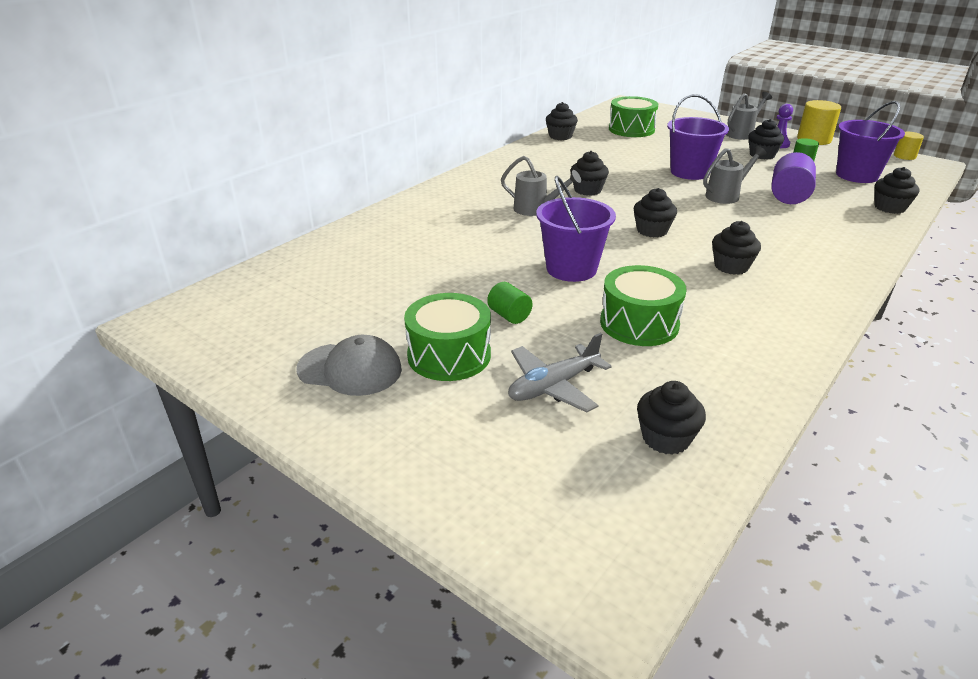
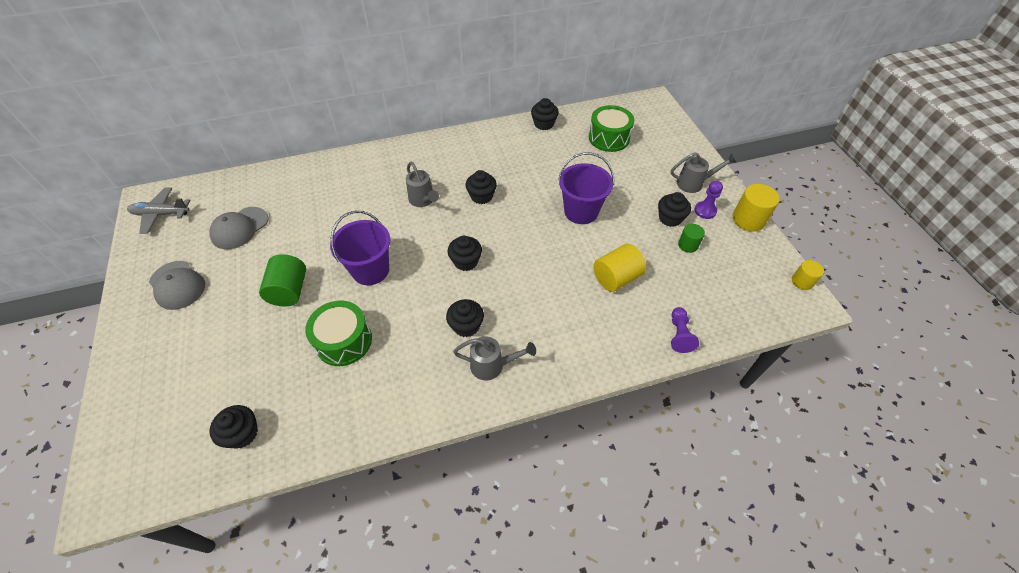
camera: 35 degrees right, 20 degrees up
green drum [404,293,491,381] -> none
green cylinder [487,282,533,324] -> green cylinder [259,254,306,307], size x1.67
grey plane [508,333,612,413] -> grey plane moved to [127,188,190,234]
grey watering can [703,146,767,204] -> grey watering can moved to [453,336,536,381]
purple cylinder [771,152,816,204] -> yellow cylinder [593,244,646,292]
purple bucket [836,101,905,183] -> none
black cupcake [874,167,919,214] -> purple pawn [671,307,699,353]
none -> grey cap [209,207,268,249]

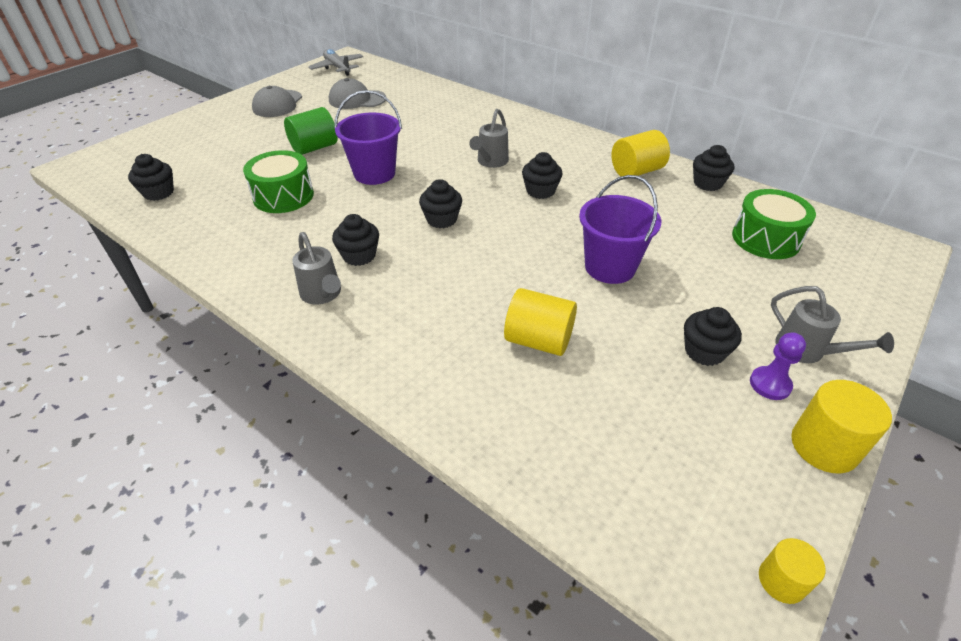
camera: 55 degrees right, 10 degrees down
purple pawn [671,307,699,353] -> none
green cylinder [678,224,705,253] -> none
none -> yellow cylinder [611,130,670,179]

